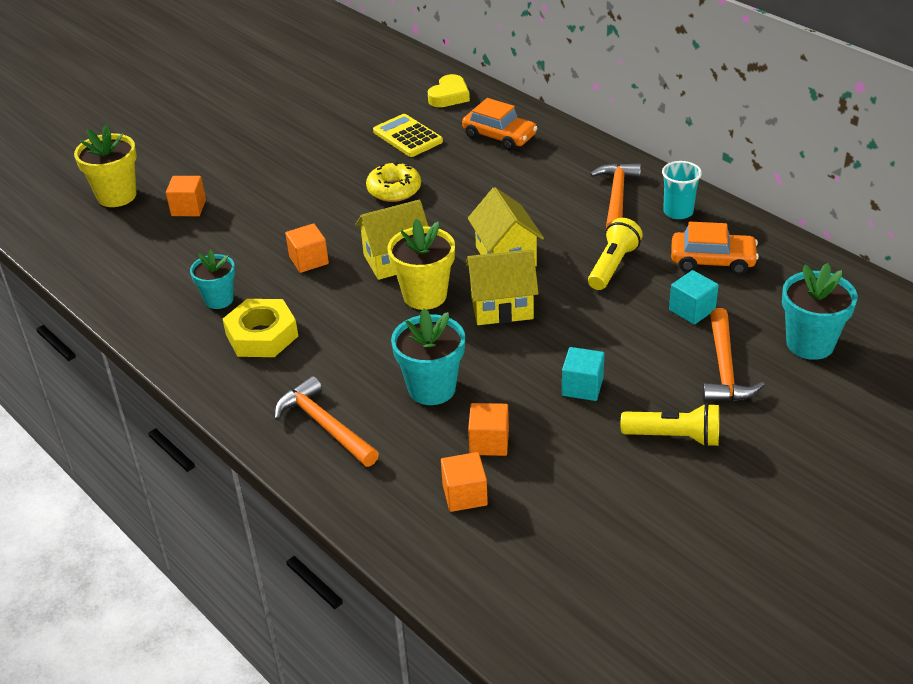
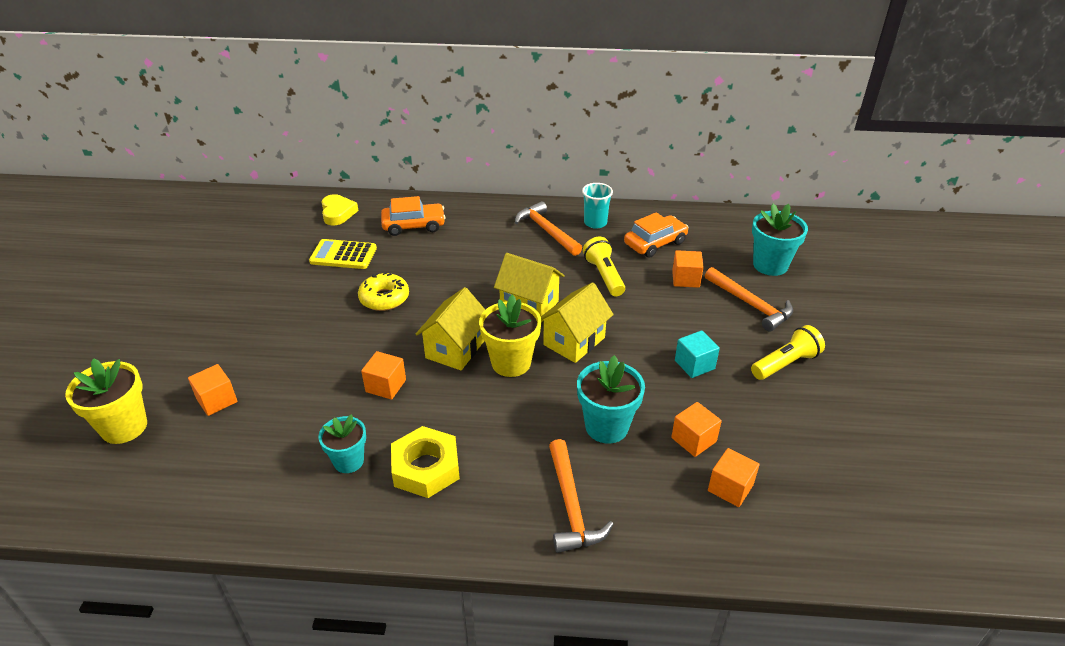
camera: 45 degrees left, 0 degrees up
orange hammer [274,376,379,467] -> orange hammer turned 105 degrees counterclockwise [549,439,614,553]
turquoise cube [669,270,719,325] -> orange cube [672,250,704,288]

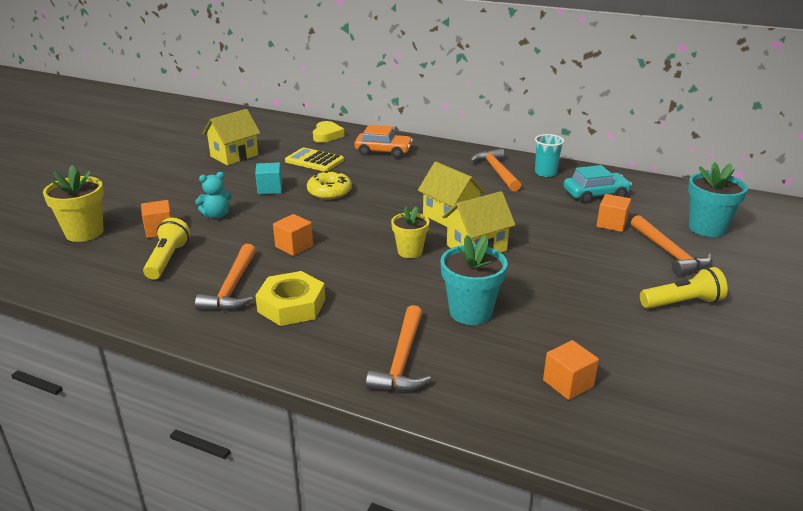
camera: 20 degrees right, 10 degrees down
turquoise flower pot [318,414,366,473] -> orange hammer [195,244,256,311]
yellow house [415,287,485,370] -> yellow house moved to [203,109,260,165]
yellow flower pot [479,294,541,377] -> yellow flower pot [391,206,429,258], size x0.67
yellow flashlight [583,237,625,296] -> yellow flashlight moved to [143,218,190,279]
orange car [624,212,689,258] -> turquoise car [564,165,632,203]
orange cube [671,402,722,457] -> none
turquoise cube [675,330,720,378] -> turquoise cube moved to [255,162,282,195]
none -> turquoise teddy bear [195,172,232,219]

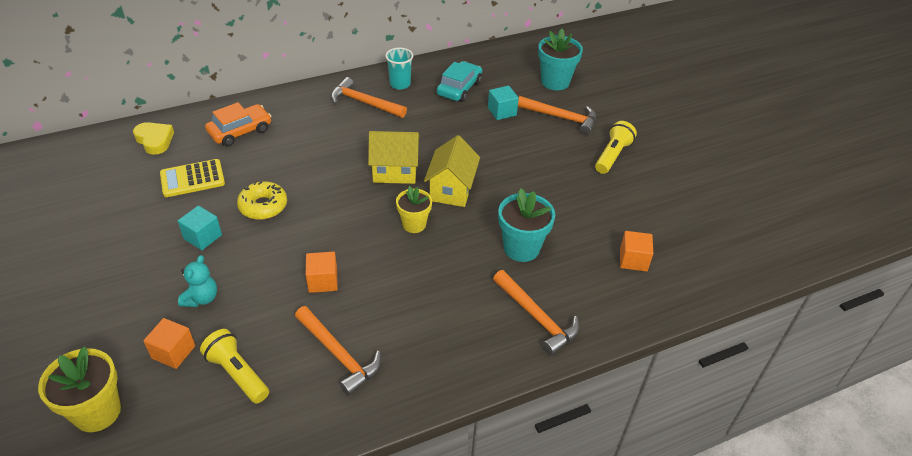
camera: 50 degrees left, 15 degrees up
yellow house [203,109,260,165] -> none
yellow nut [255,271,325,326] -> none
orange cube [596,194,631,232] -> turquoise cube [488,86,519,120]

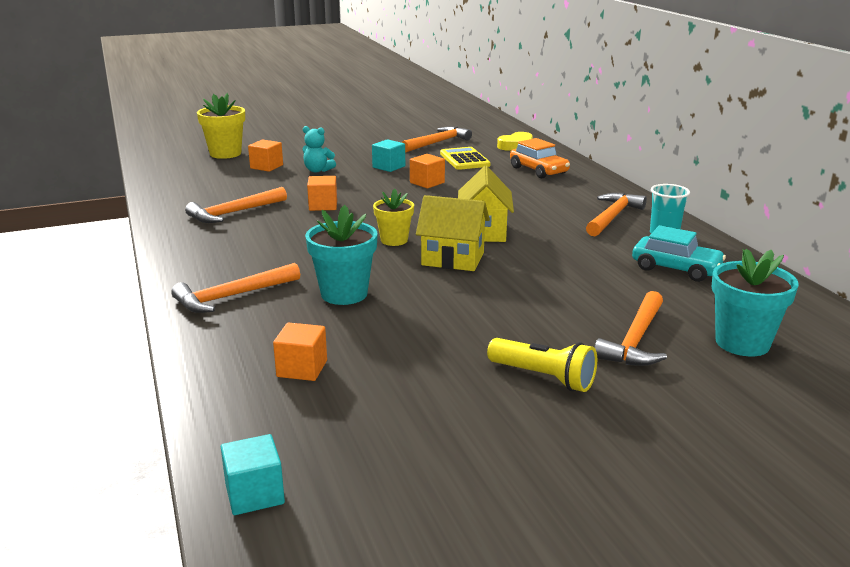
camera: 95 degrees right, 20 degrees down
yellow flashlight [200,329,269,404] -> none
yellow donut [237,181,287,220] -> orange cube [410,154,445,188]
turquoise cube [488,86,519,120] -> turquoise cube moved to [221,434,285,515]
none -> orange hammer [401,126,472,152]

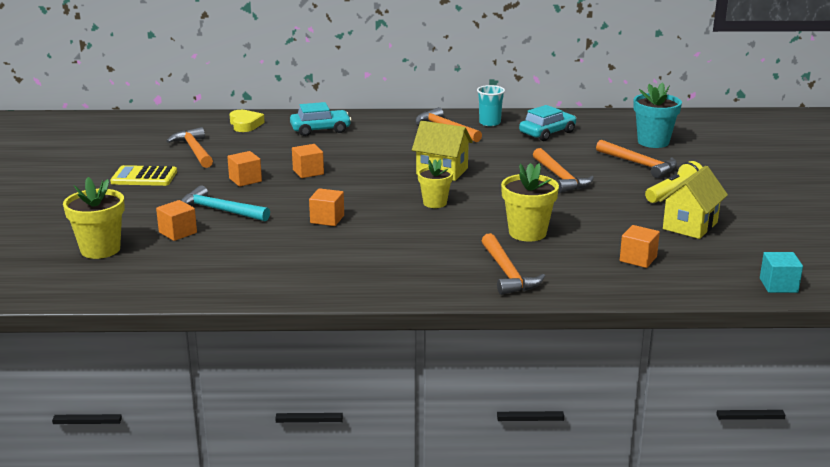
camera: 70 degrees left, 0 degrees up
orange hammer [185,187,287,223] -> orange hammer moved to [533,148,594,193]
turquoise teddy bear [303,126,336,172] -> turquoise hammer [181,185,270,222]
turquoise flower pot [305,205,378,305] -> yellow flower pot [501,163,559,242]
turquoise cube [372,139,405,172] -> orange cube [227,151,262,187]
yellow house [416,195,490,271] -> yellow house moved to [659,166,728,239]
yellow calculator [440,147,490,170] -> yellow calculator moved to [110,165,177,186]
orange car [510,138,570,178] -> turquoise car [290,102,352,136]

